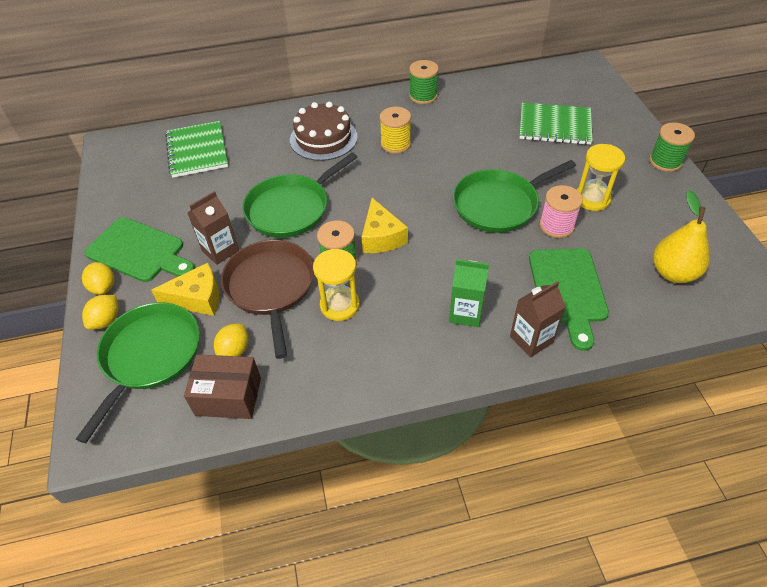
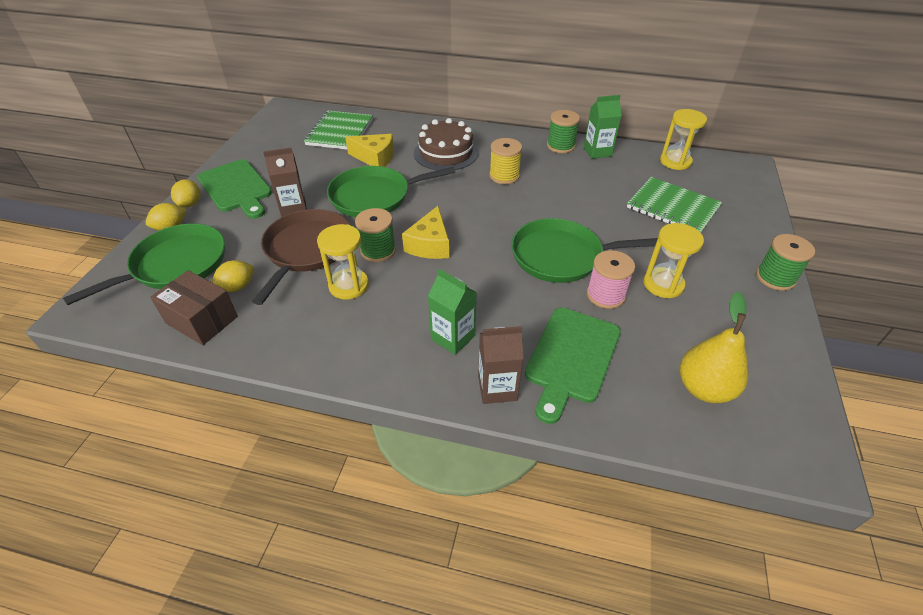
camera: 25 degrees right, 5 degrees down
yellow cheese [151,263,219,316] -> yellow cheese moved to [345,134,394,167]
none -> green carton [584,95,622,159]
none -> yellow hourglass [660,109,707,170]

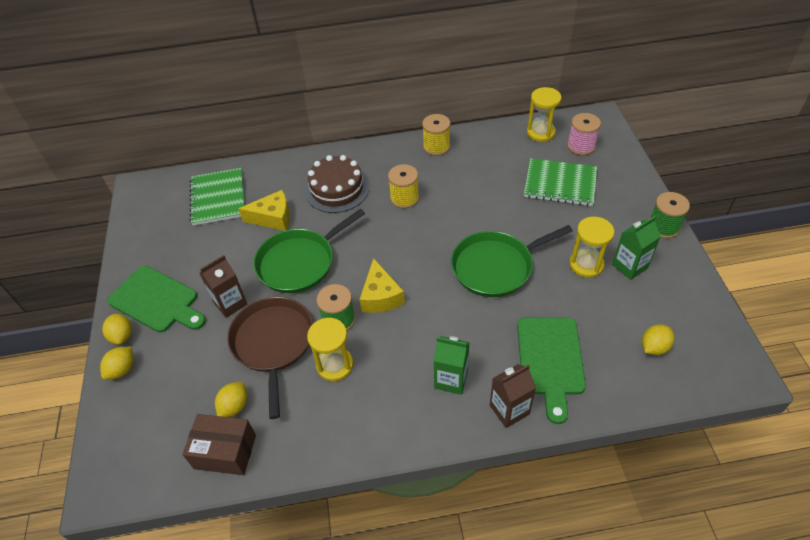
camera: 20 degrees left, 5 degrees up
green pan [63,224,225,305] -> none
green spool [547,110,580,153] -> yellow spool [422,114,451,156]
green carton [584,95,622,159] -> green carton moved to [612,216,661,280]
pink spool [587,250,635,309] -> pink spool moved to [567,113,601,155]
yellow pear [680,291,749,403] -> yellow lemon [642,324,674,355]

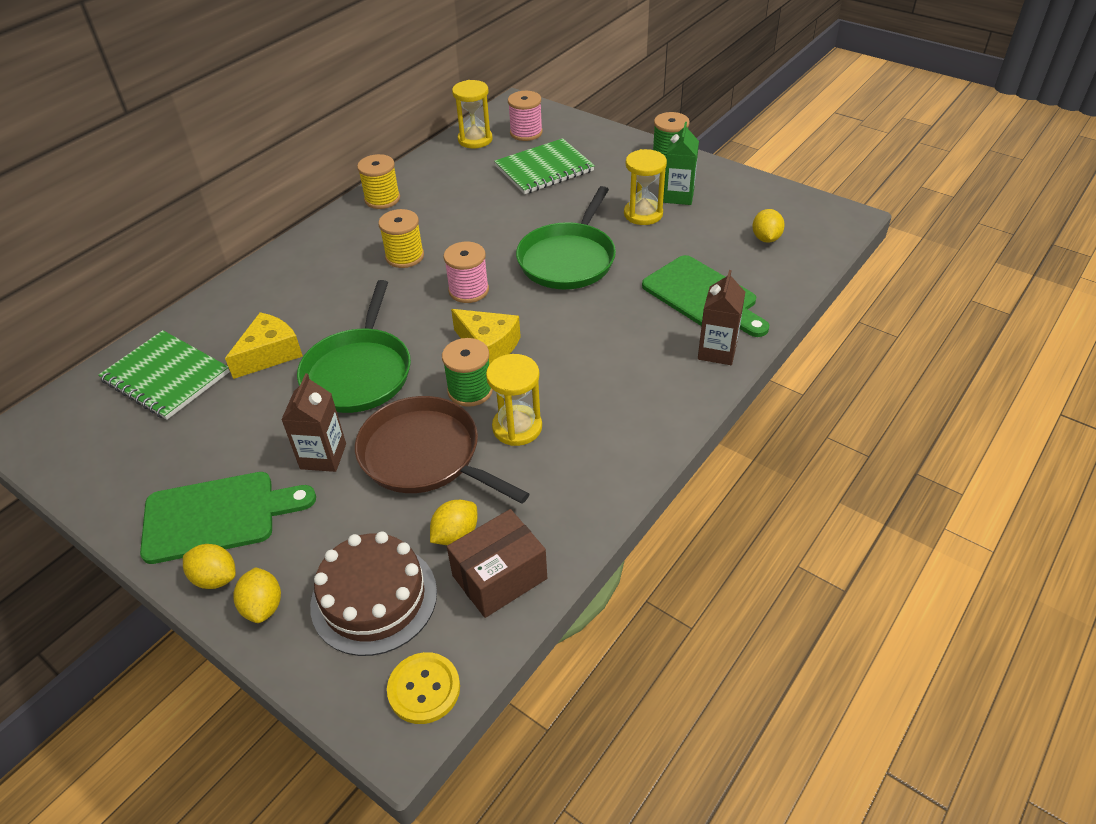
camera: 45 degrees left, 5 degrees down
yellow lemon [215,382,247,417] -> yellow lemon turned 60 degrees clockwise [430,500,477,545]
brown cake [305,155,369,213] -> brown cake moved to [310,532,437,656]
green carton [433,336,470,395] -> none
none -> yellow button [387,652,460,724]
none -> pink spool [443,242,489,303]

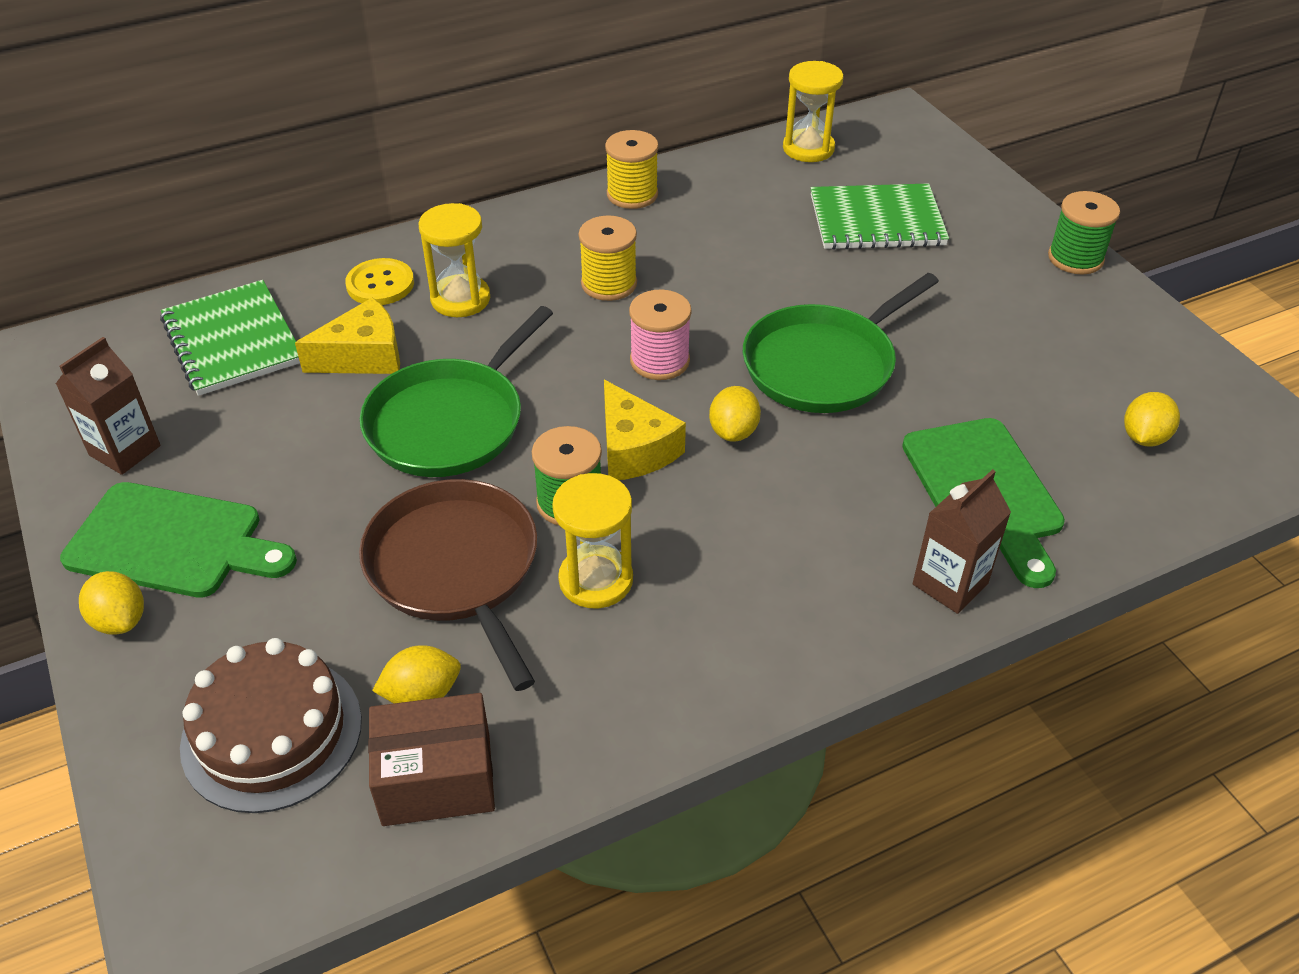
camera: 25 degrees right, 0 degrees up
yellow lemon [233,567,281,623] -> yellow lemon moved to [709,386,761,442]
brown carton [281,373,346,472] -> brown carton moved to [56,337,161,475]
yellow button [387,652,460,724] -> yellow button moved to [345,258,414,305]
pink spool [508,91,543,141] -> none
yellow hourglass [624,149,667,225] -> yellow hourglass moved to [419,203,490,317]
green carton [663,122,699,205] -> none

